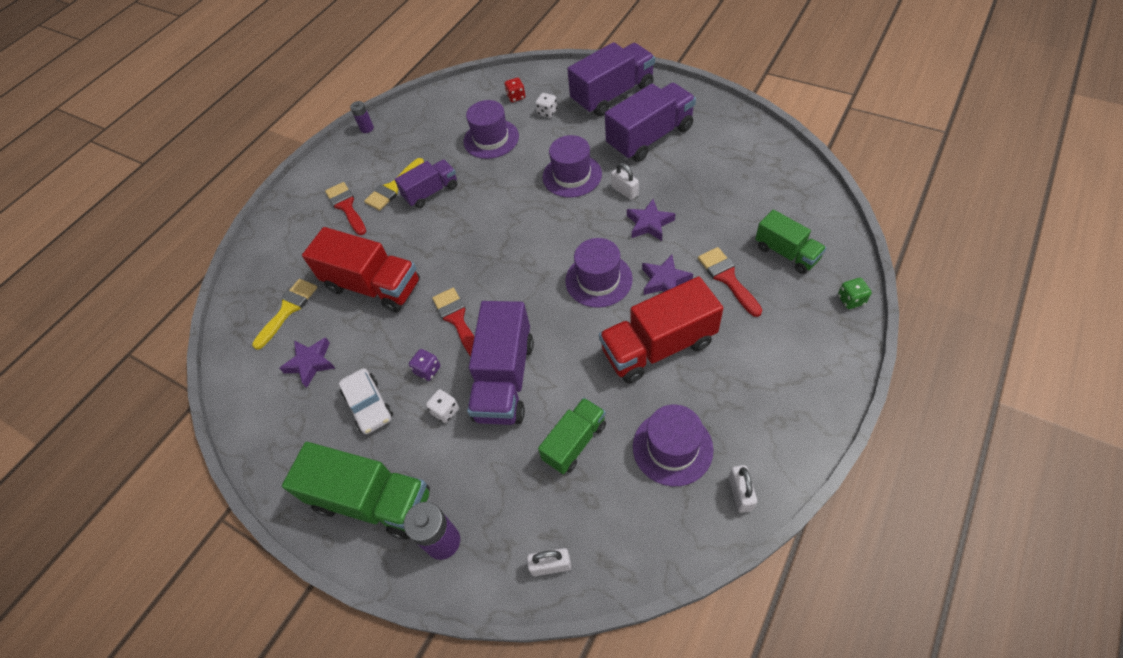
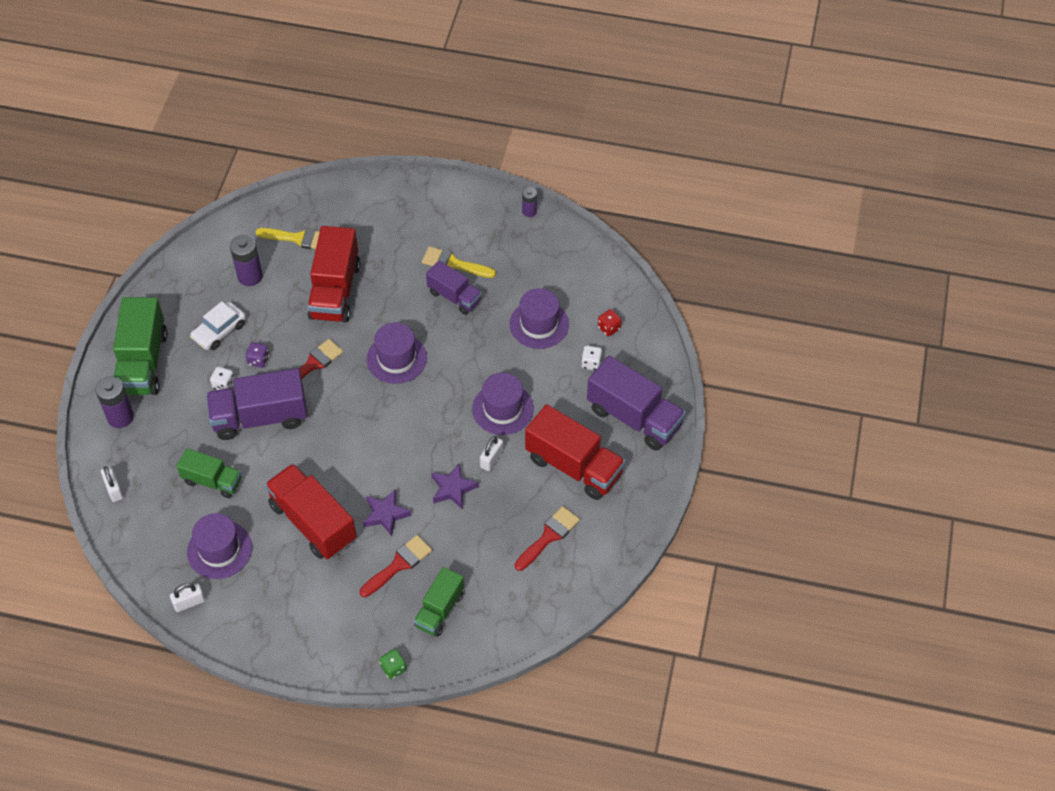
camera: 65 degrees right, 0 degrees up
purple star [279,337,335,388] -> purple battery [230,235,263,286]
red brush [325,182,366,235] -> red brush moved to [515,506,580,571]
purple hat [565,238,633,308] -> purple hat moved to [367,322,427,384]
purple truck [605,83,696,162] -> red truck [525,404,625,500]

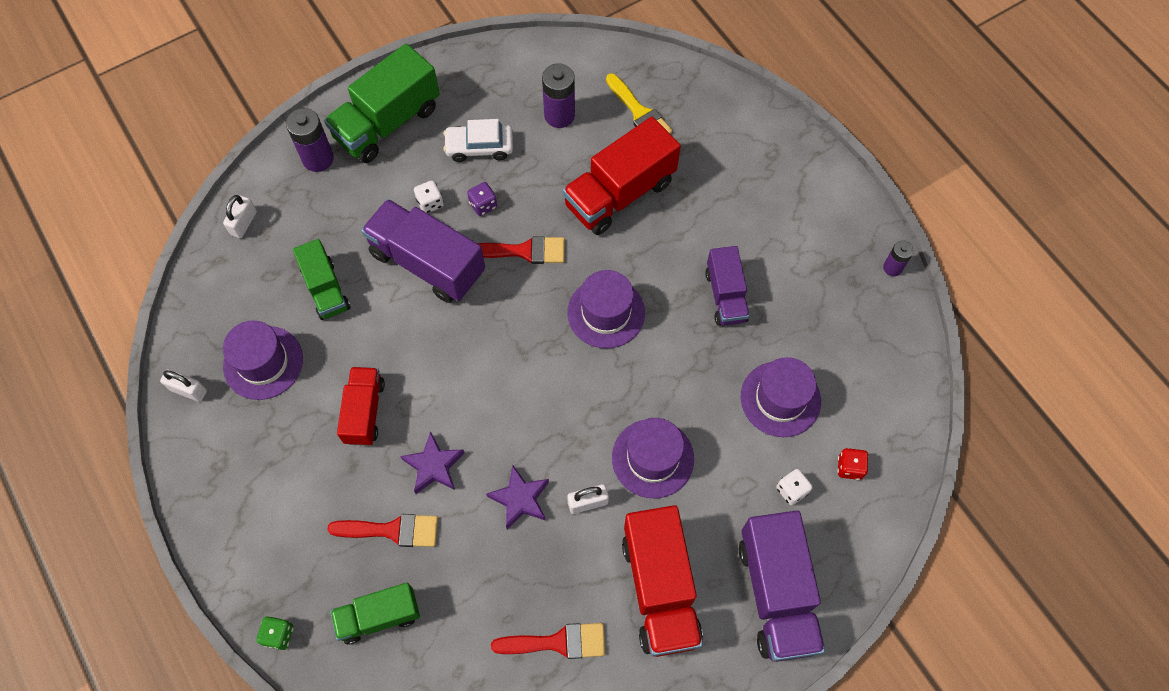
camera: 45 degrees right, 10 degrees up
red truck [265,463,357,559] -> red truck [337,367,385,446], size x0.61
yellow brush [422,246,496,278] -> none

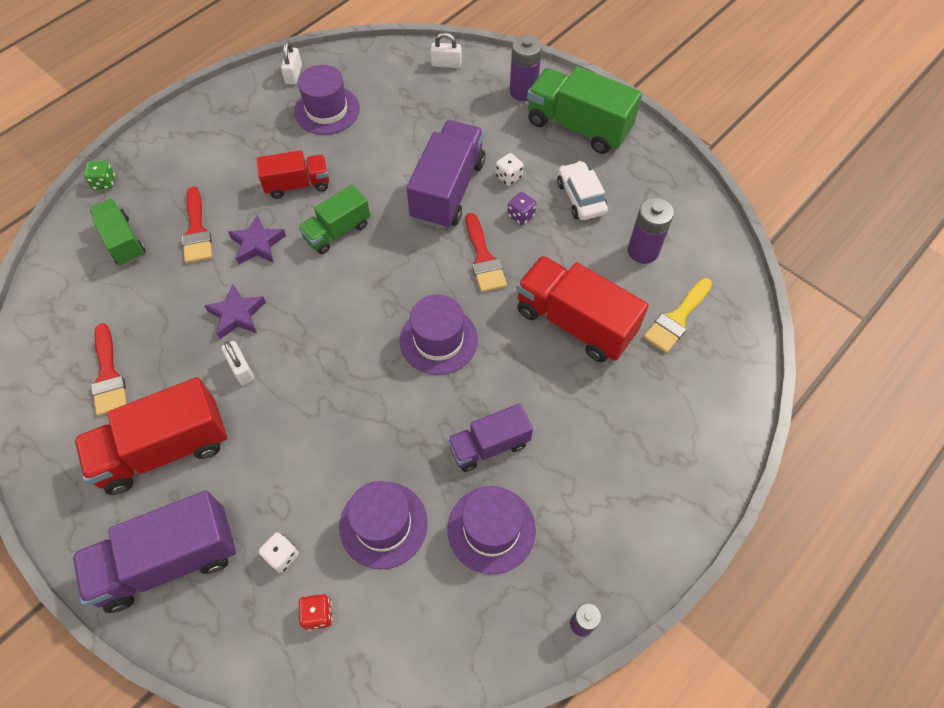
camera: 75 degrees right, 5 degrees down
green truck [293,239,350,320] -> green truck moved to [298,185,370,254]
purple hat [612,418,694,498] -> purple hat moved to [447,486,536,574]

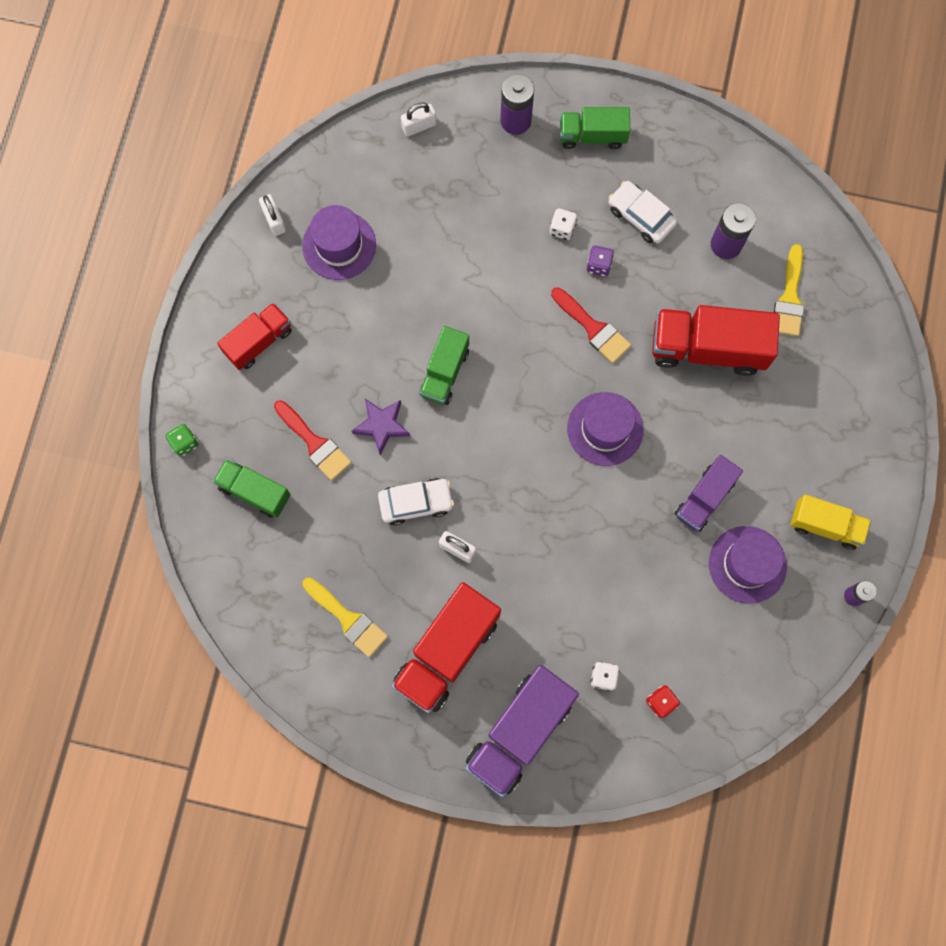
camera: 30 degrees left, 15 degrees up
red brush [91,323,127,416] -> yellow brush [303,577,388,657]
purple star [205,284,266,339] -> white car [378,478,454,525]
red truck [257,150,329,199] -> red truck moved to [217,303,292,370]
purple hat [339,481,428,569] -> none
purple truck [407,120,485,229] -> none
green truck [527,66,642,154] -> green truck [560,107,630,149], size x0.61
none -> yellow truck [790,495,872,550]

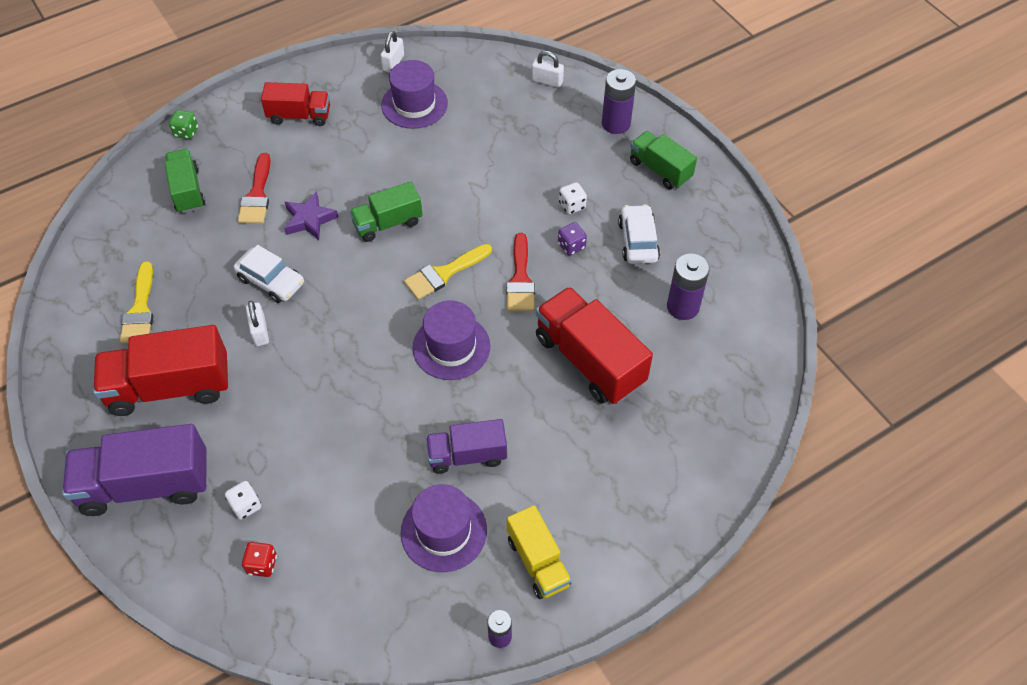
camera: 45 degrees right, 20 degrees down
yellow brush [774,244,804,336] -> yellow brush moved to [404,244,492,300]

